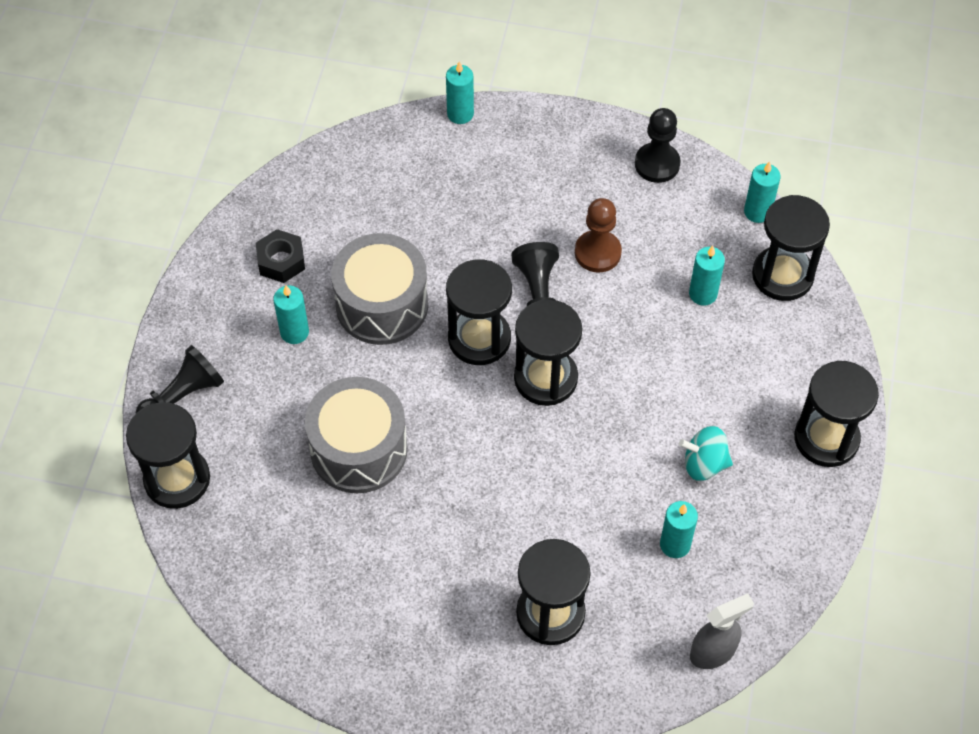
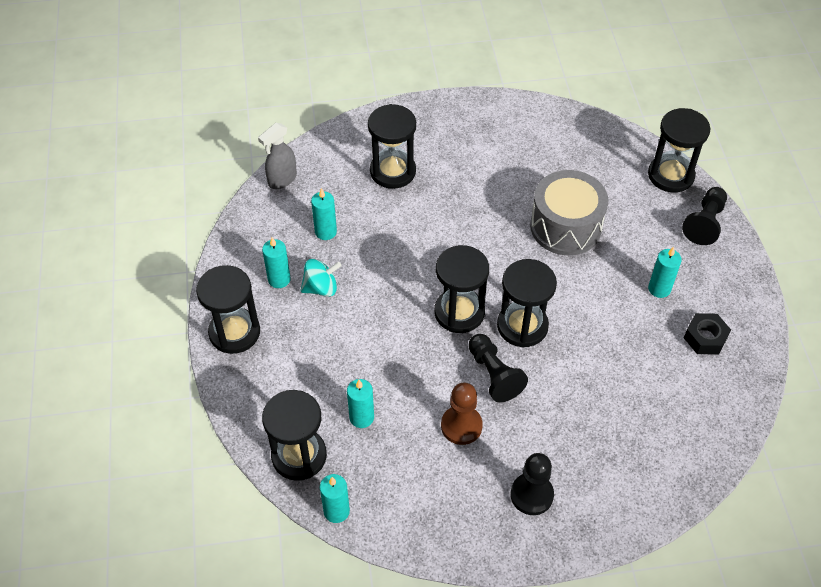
camera: 160 degrees right, 5 degrees down
grey drum [331,233,428,345] -> none
turquoise candle [446,61,474,124] -> turquoise candle moved to [262,237,291,288]
black pawn [635,108,681,183] -> black pawn moved to [510,453,554,515]

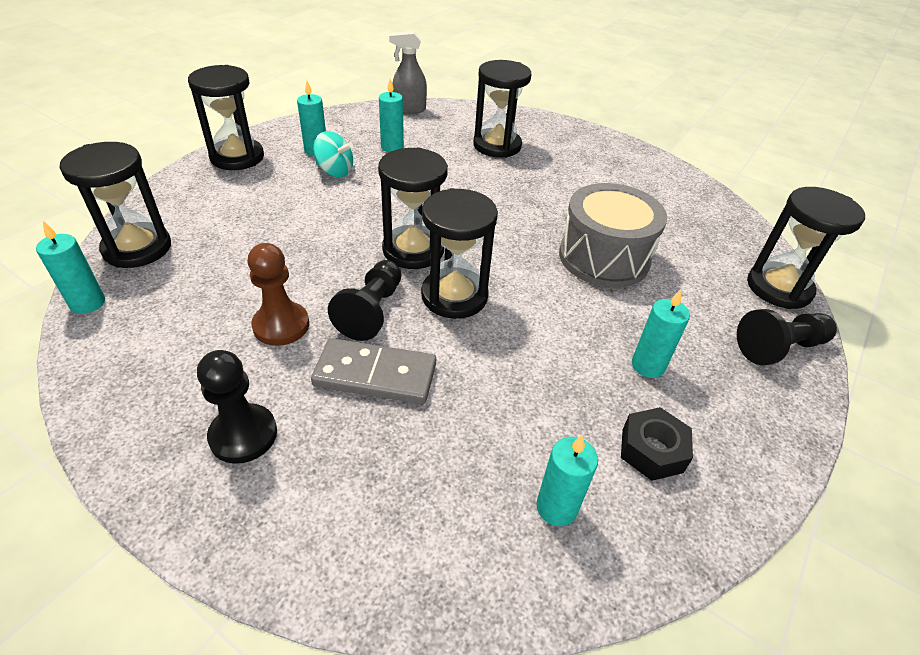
camera: 40 degrees right, 10 degrees down
turquoise candle [347,379,374,428] -> turquoise candle moved to [536,435,598,526]
none -> grey domino [311,338,436,404]

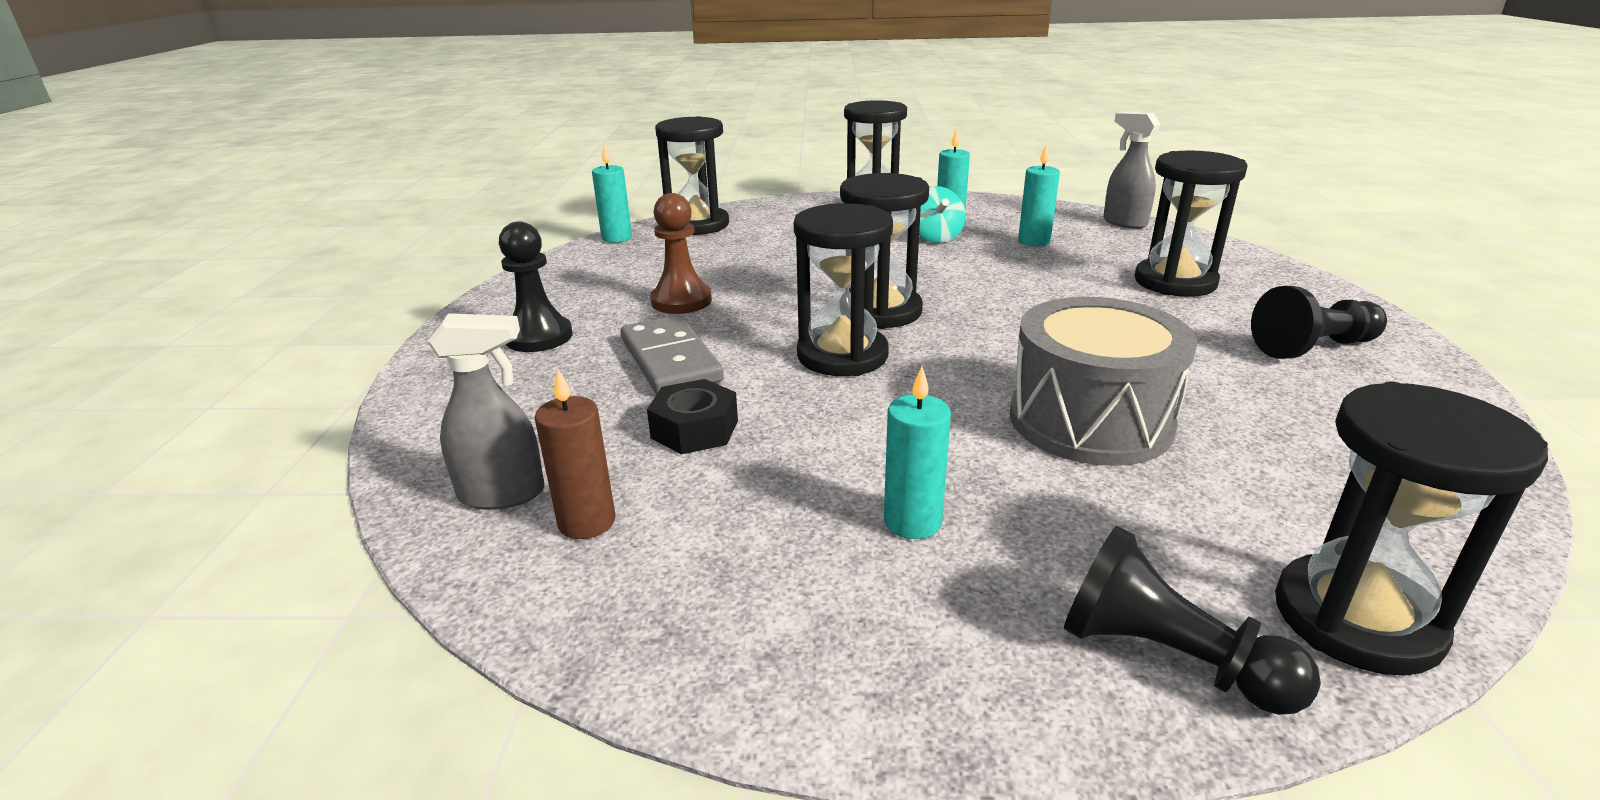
camera: 60 degrees right, 15 degrees down
black pawn [328,260,402,341] -> black pawn moved to [1251,286,1387,359]
turquoise candle [536,435,598,526] -> brown candle [534,369,616,539]
black nut [621,407,693,481] -> black nut moved to [647,379,738,454]
none -> grey spray bottle [427,313,545,510]

